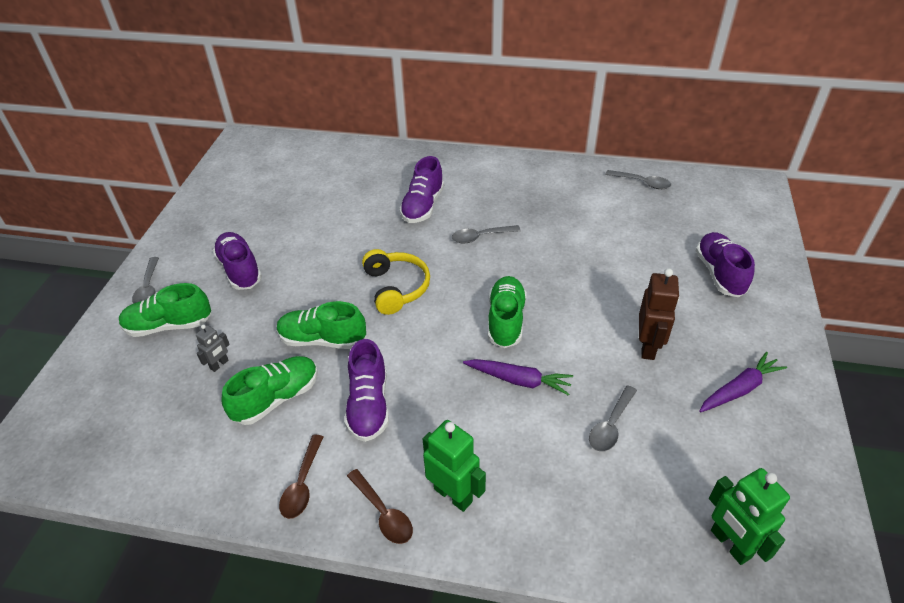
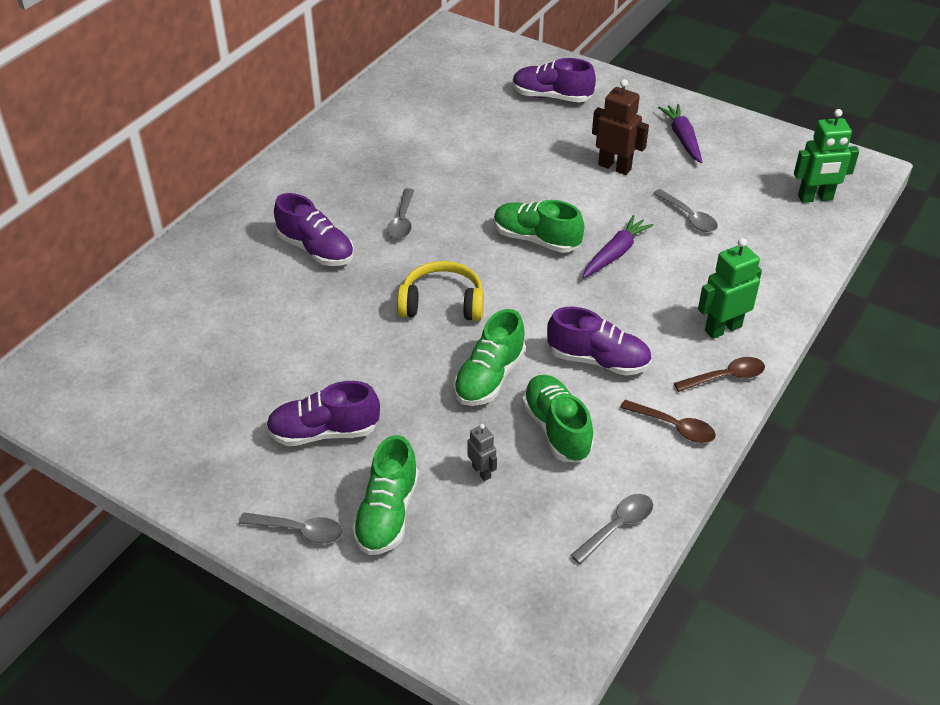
camera: 70 degrees left, 0 degrees up
grey spoon [605,170,671,189] -> grey spoon moved to [570,494,653,564]

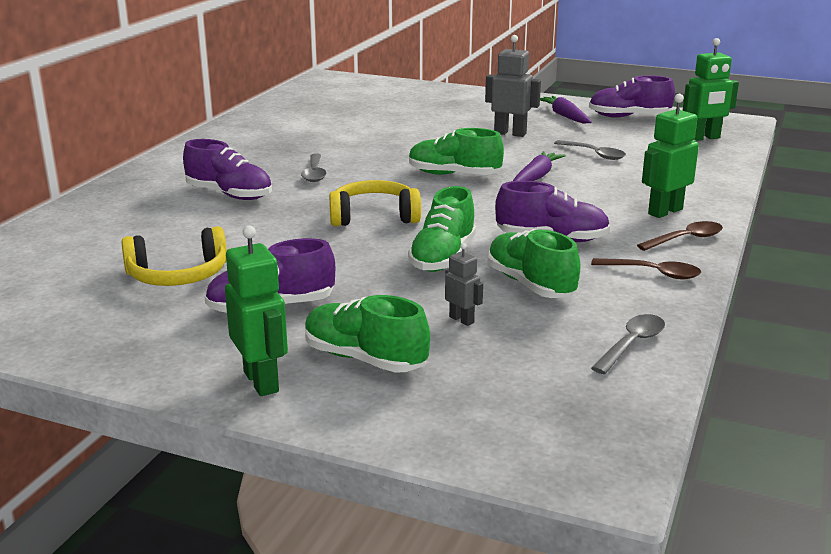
camera: 10 degrees left, 20 degrees down
grey spoon [239,513,343,544] -> green robot [225,226,288,396]
green shoe [352,435,419,555] -> green shoe turned 120 degrees clockwise [305,295,430,373]
purple shoe [513,58,596,102] -> purple shoe moved to [589,76,675,118]
brown robot [592,79,649,175] -> grey robot [485,35,541,137]
none -> yellow headphones [121,226,227,286]

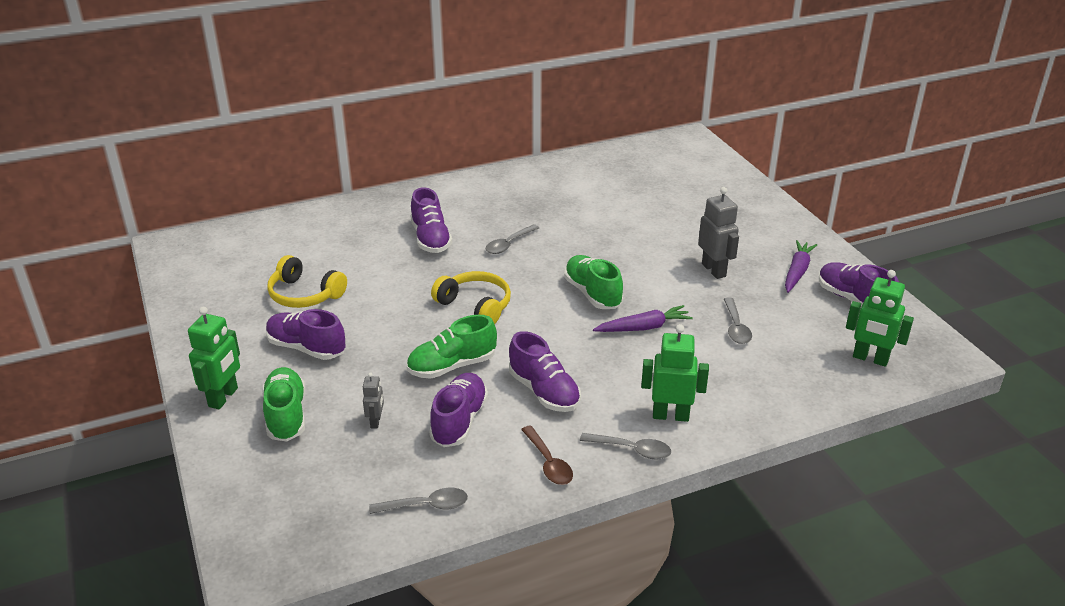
camera: 45 degrees right, 10 degrees up
green shoe [487,229,581,298] -> purple shoe [429,373,488,447]
brown spoon [637,221,723,251] -> grey spoon [580,433,671,459]

